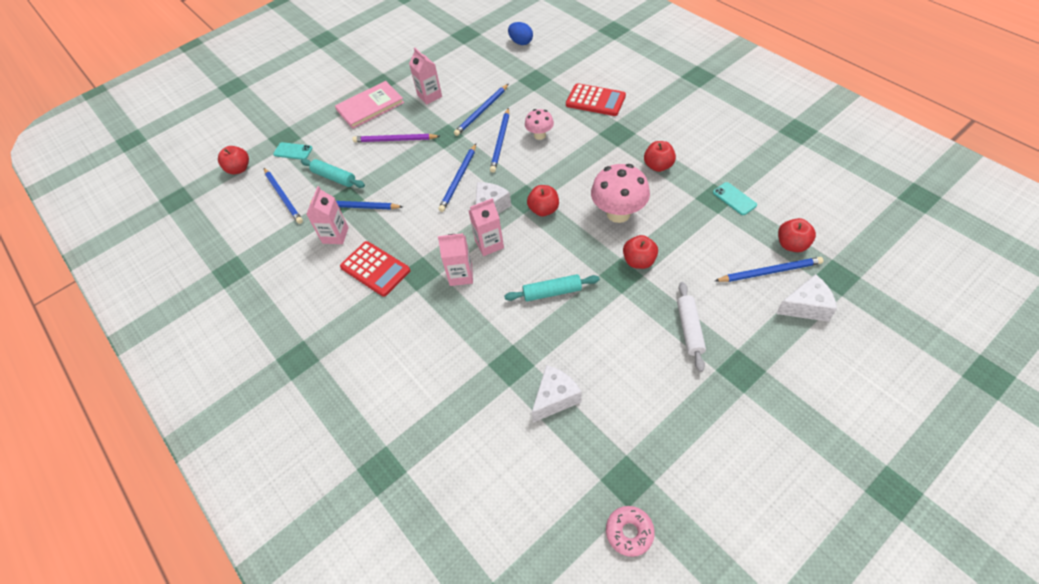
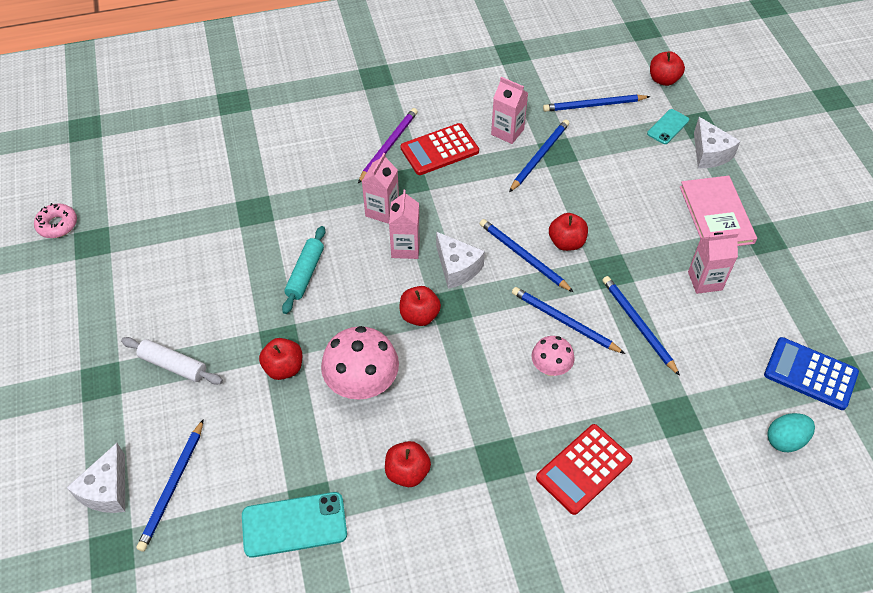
camera: 110 degrees right, 0 degrees up
turquoise rolling pin [301,159,365,188] -> none
purple pencil [352,134,440,142] -> purple pencil moved to [358,108,418,183]
blue egg [508,22,533,45] -> turquoise egg [767,413,815,452]
white cheese [532,365,582,423] -> white cheese moved to [694,117,741,168]
turquoise phone [713,182,757,215] -> turquoise phone [242,492,347,558], size x1.67
red apple [778,218,816,252] -> red apple moved to [549,213,588,251]
none -> blue calculator [764,337,859,410]

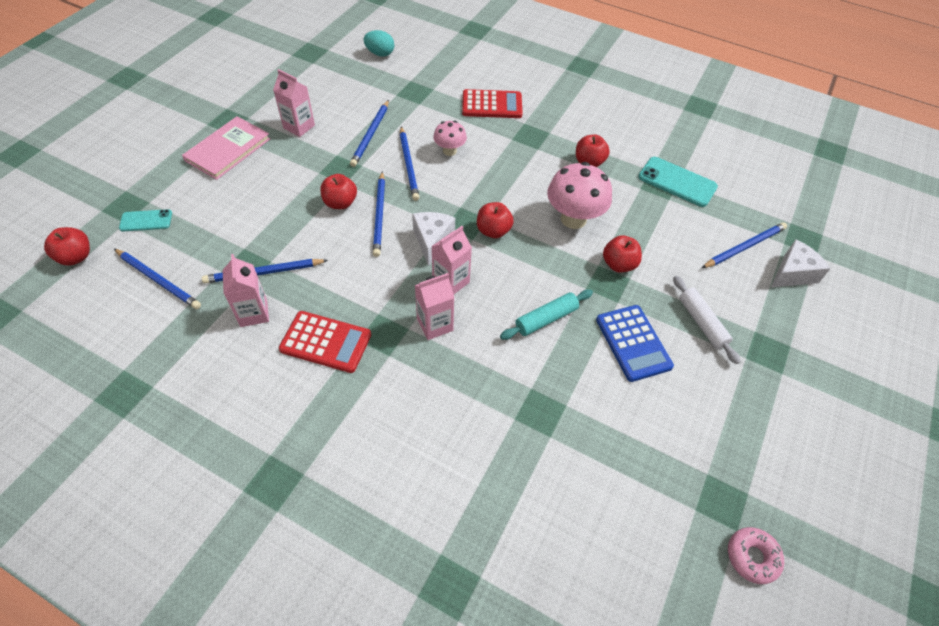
camera: 140 degrees left, 0 degrees up
purple pencil [358,108,418,183] -> none
white cheese [694,117,741,168] -> none
blue calculator [764,337,859,410] -> blue calculator moved to [596,305,674,382]

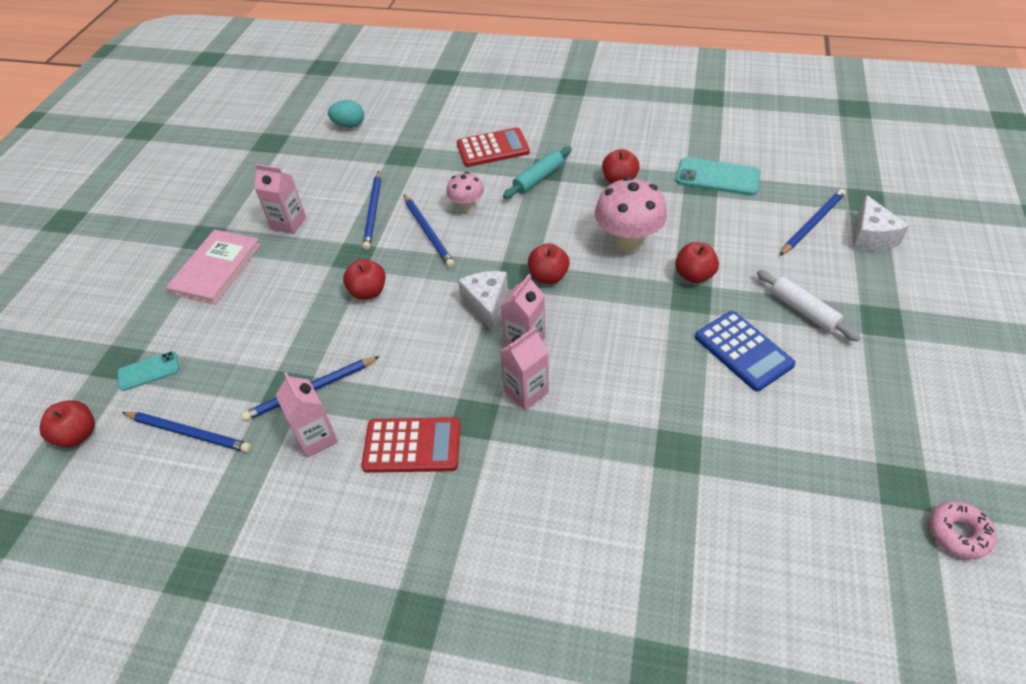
camera: 10 degrees left, 5 degrees down
blue pencil [373,172,385,257] -> none
turquoise rolling pin [500,289,593,340] -> turquoise rolling pin moved to [503,146,572,199]
white cheese [771,240,831,287] -> white cheese turned 135 degrees clockwise [853,195,909,251]

